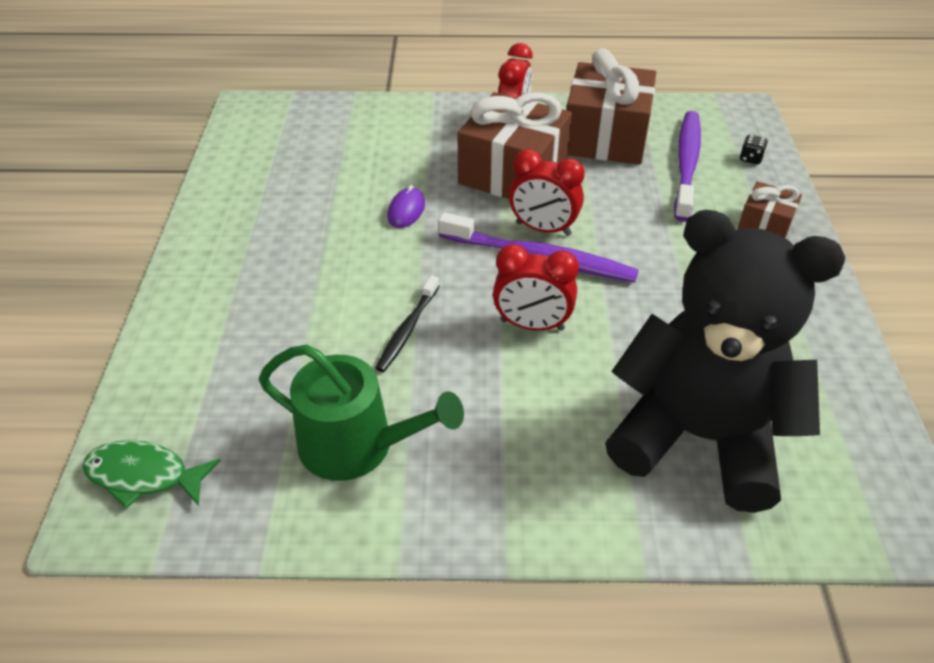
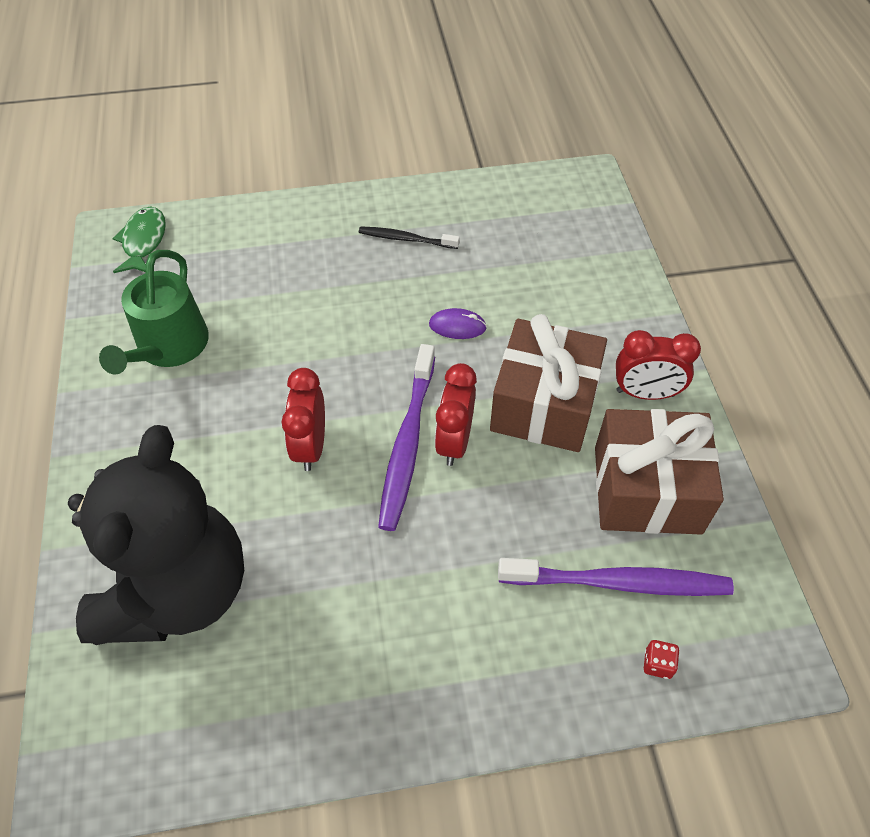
camera: 80 degrees right, 10 degrees up
black toothbrush [376,276,439,372] -> black toothbrush moved to [359,226,460,249]
brown gift [738,181,802,238] -> none
black dice [740,135,768,164] -> red dice [644,640,679,679]

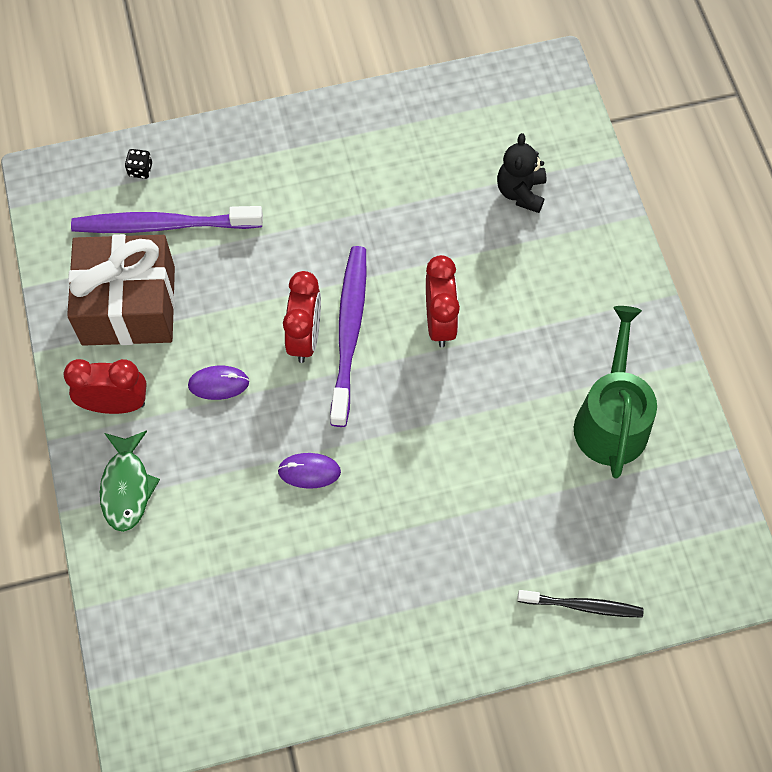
camera: 175 degrees right, 10 degrees up
black teddy bear [68,425,244,645] -> black teddy bear [497,133,546,213], size x0.41
green fish [112,206,166,273] -> green fish moved to [100,430,160,532]
black toothbrush [359,226,460,249] -> black toothbrush moved to [517,590,644,618]
brown gift [490,314,607,452] -> purple mouse [188,366,249,400]
red dice [644,640,679,679] -> black dice [125,149,152,179]

